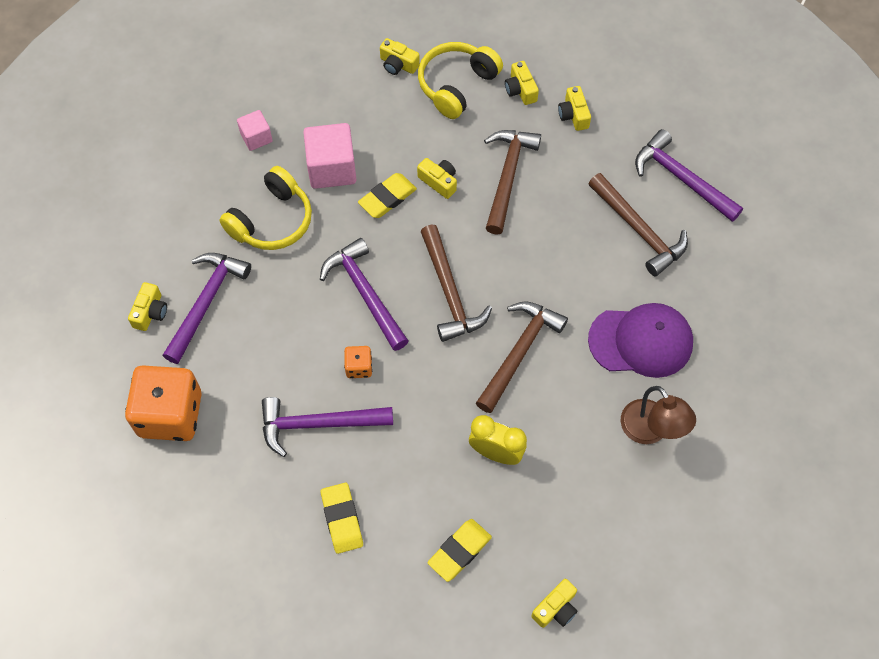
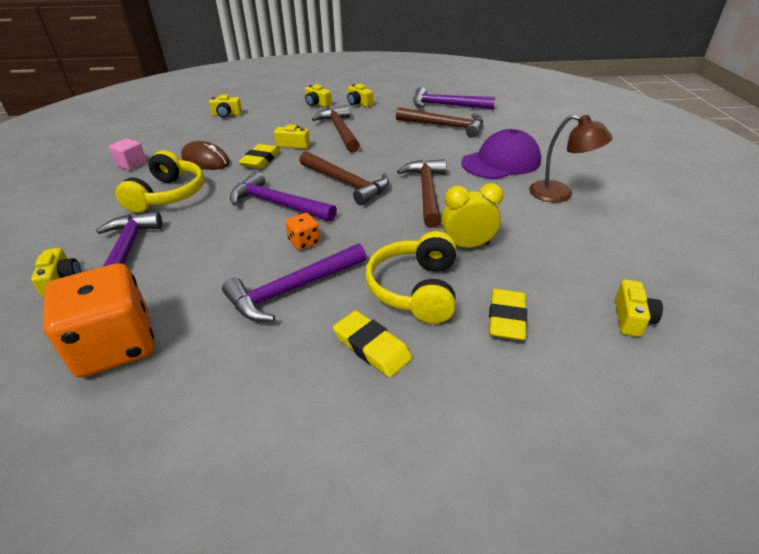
camera: 30 degrees left, 25 degrees down
pink cube [303,123,357,189] -> brown mouse [181,141,230,170]
yellow headphones [418,42,503,119] -> yellow headphones moved to [366,231,456,324]

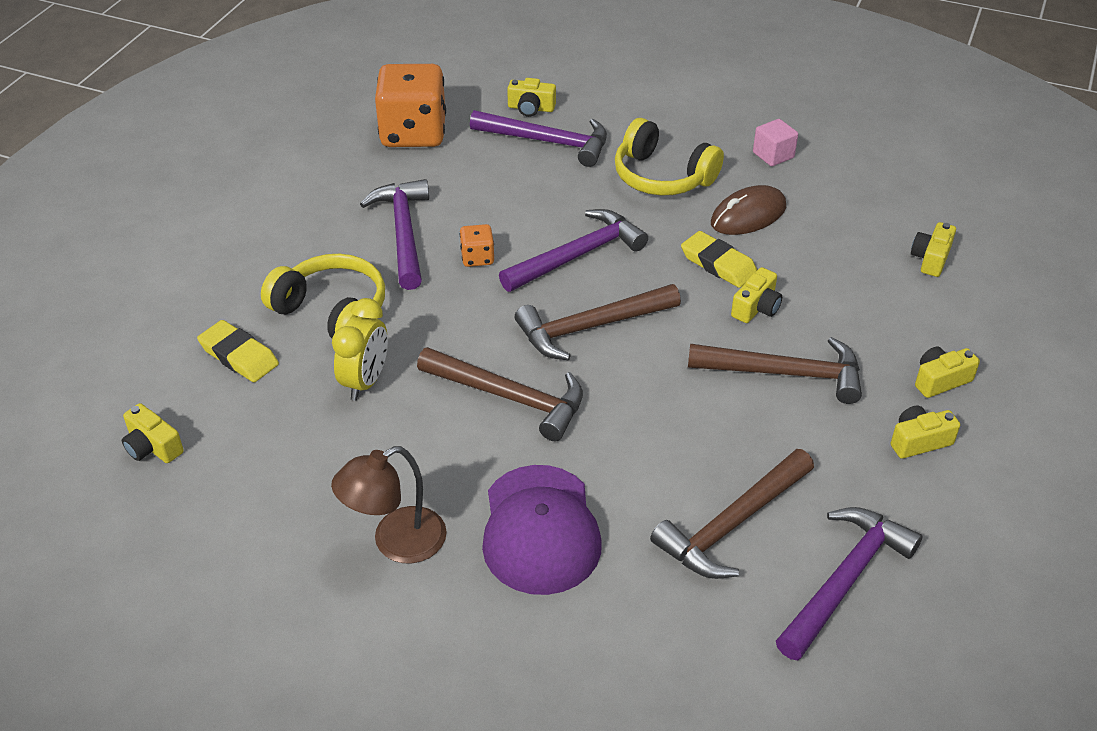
camera: 115 degrees right, 5 degrees up
yellow eraser [333,310,412,378] -> none

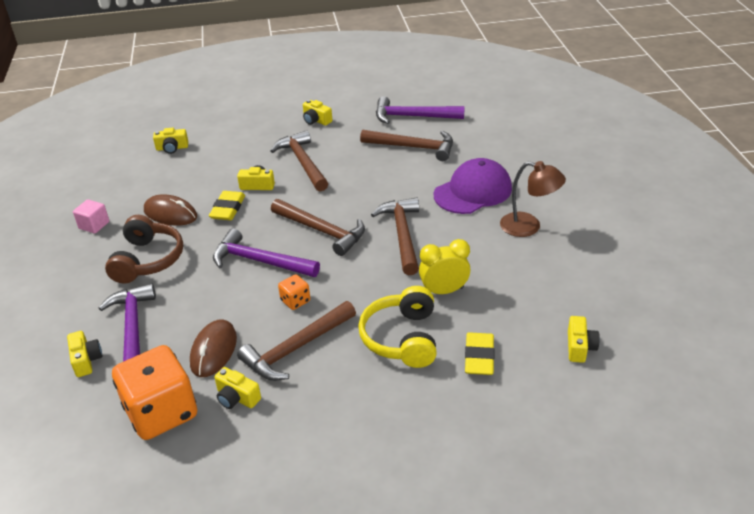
camera: 120 degrees left, 5 degrees down
purple hammer [360,179,429,290] -> brown hammer [237,301,356,381]
yellow headphones [615,118,724,196] -> brown headphones [105,215,183,284]
yellow camera [915,347,980,398] -> yellow camera moved to [214,367,261,409]
none -> brown mouse [190,319,237,377]

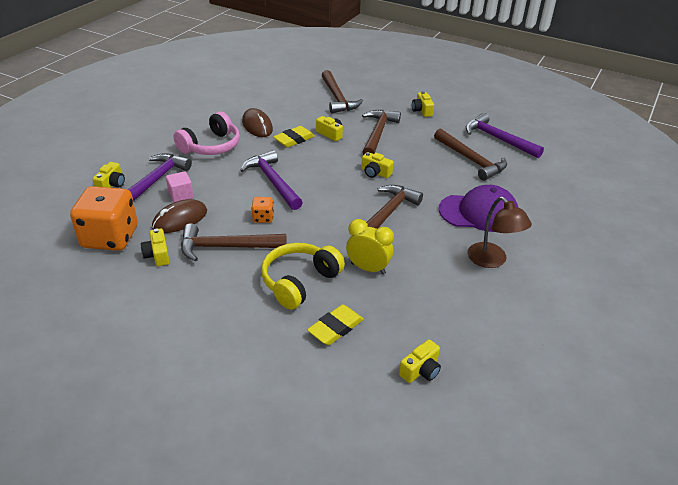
camera: 35 degrees right, 0 degrees up
pink cube [73,199,109,234] -> pink cube moved to [166,171,194,202]
brown headphones [105,215,183,284] -> pink headphones [174,112,240,155]
yellow camera [153,128,188,154] -> yellow camera moved to [361,152,394,178]
brown hammer [271,199,365,256] -> brown hammer moved to [322,70,363,113]

